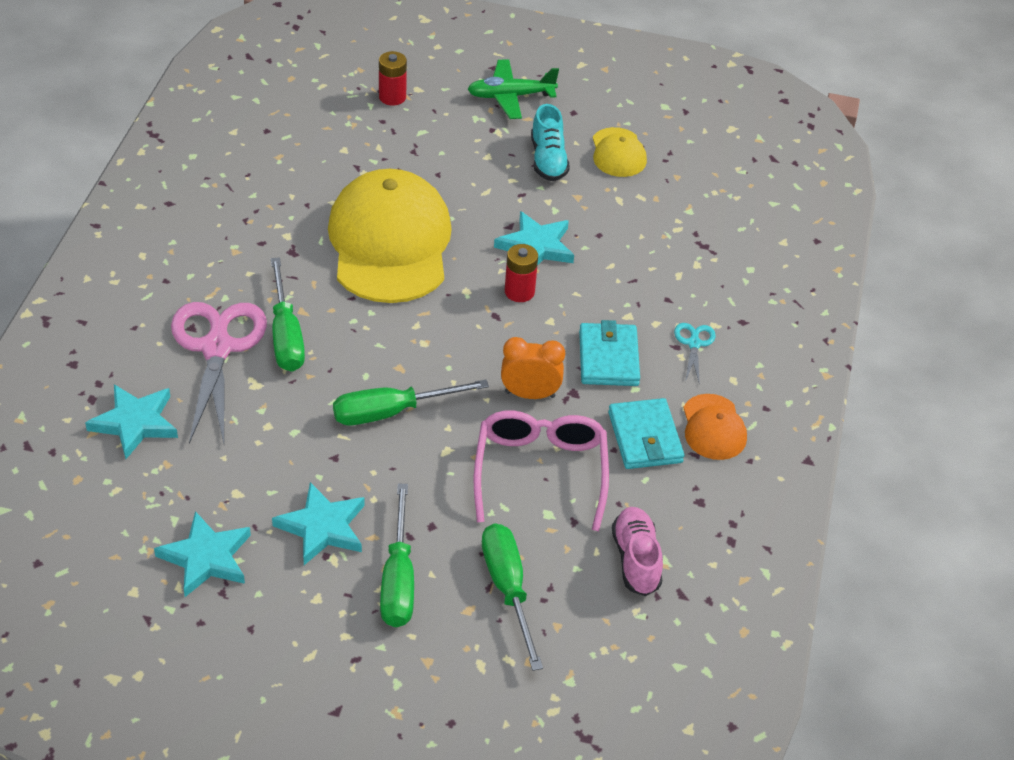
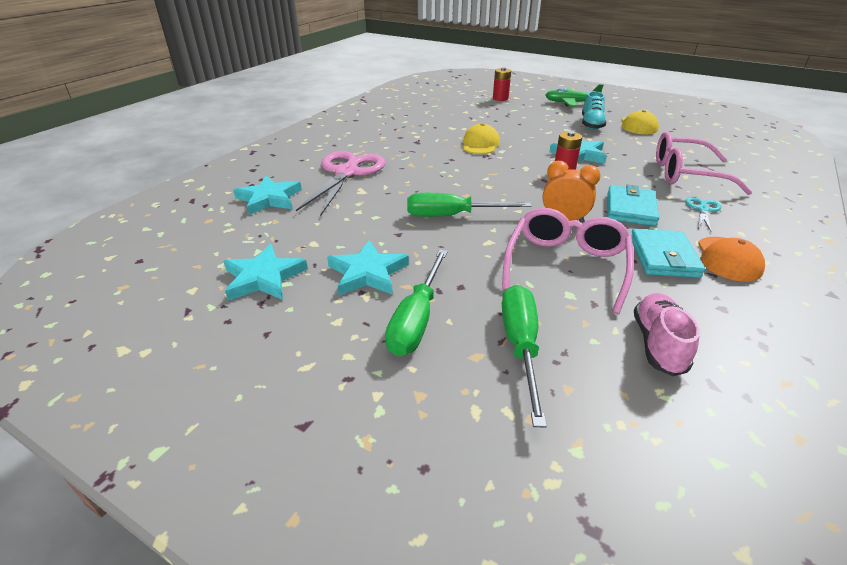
camera: 20 degrees right, 10 degrees down
green screwdriver [271,257,305,372] -> none
yellow cap [328,169,452,303] -> yellow cap [462,123,500,154], size x0.46
none -> pink glasses [656,132,752,195]

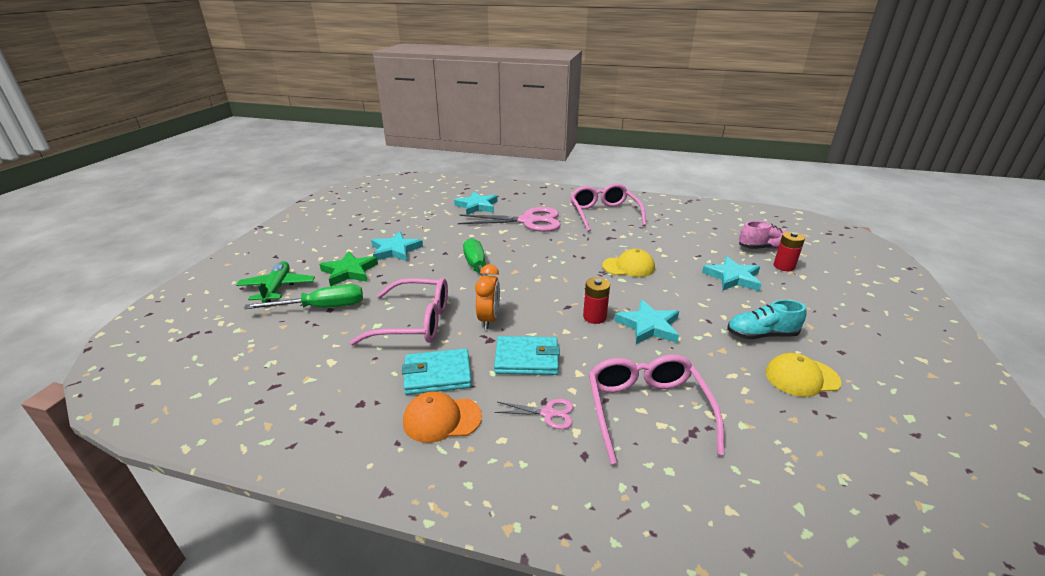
camera: 75 degrees right, 5 degrees down
turquoise star [223,244,308,301] -> turquoise star moved to [702,256,762,291]
green screwdriver [385,249,448,356] -> green star [319,251,378,286]
green plane [545,84,603,107] -> green plane moved to [236,261,315,303]
pink shoe [634,293,700,376] -> pink shoe moved to [739,221,789,250]
turquoise scissors [685,197,721,231] -> pink scissors [494,399,574,429]
none -> pink glasses [570,183,646,232]

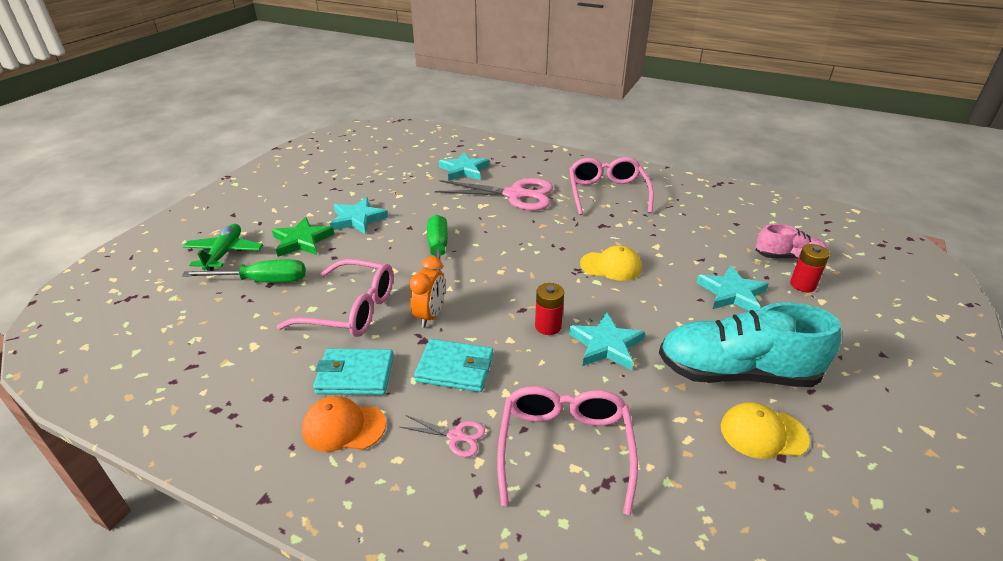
camera: 10 degrees right, 5 degrees up
turquoise shoe [727,300,806,339] -> turquoise shoe [659,303,841,387], size x1.83

